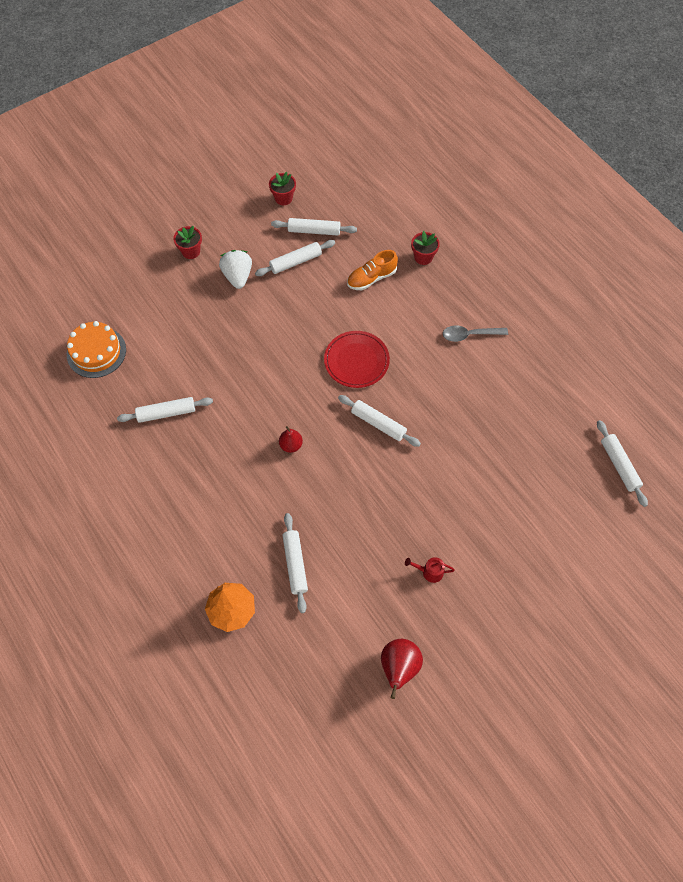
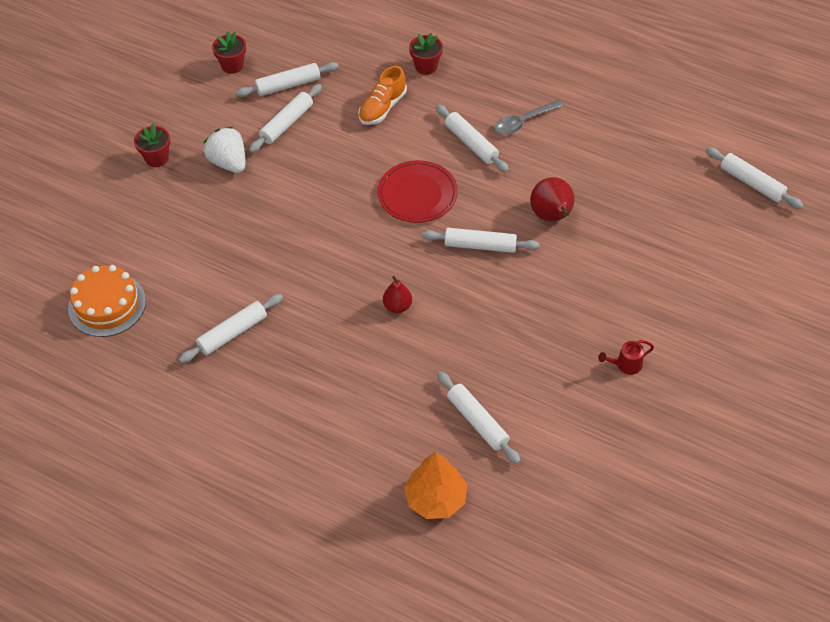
camera: 25 degrees left, 10 degrees down
red pear [381,639,423,699] -> red pear moved to [530,177,574,222]
none -> white rolling pin [436,104,509,172]

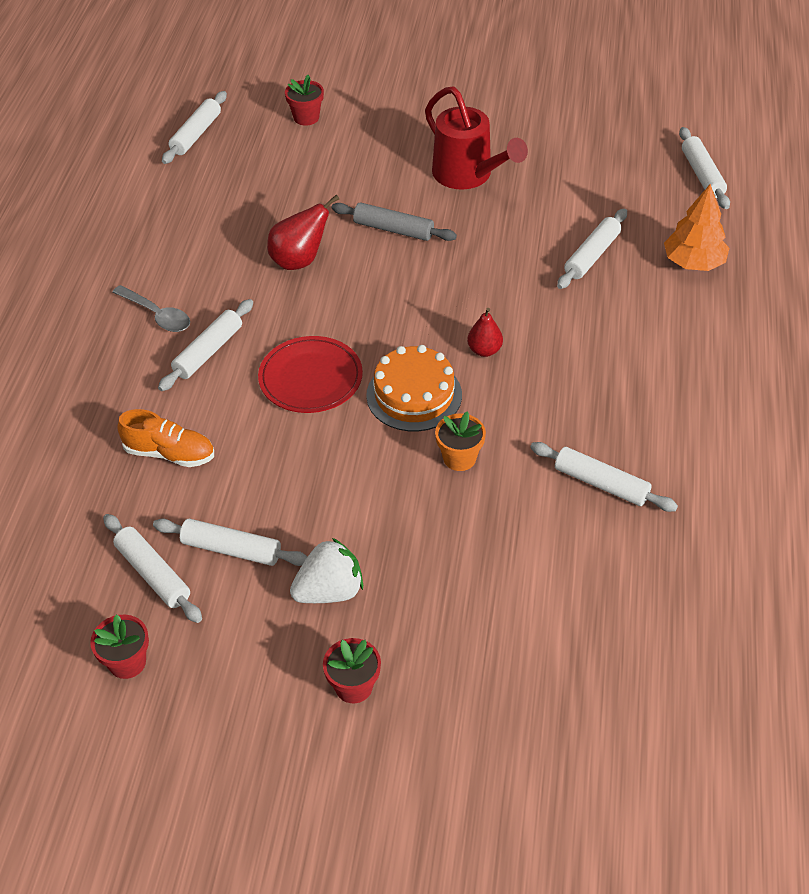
camera: 110 degrees left, 5 degrees down
orange cake [68,265,146,337] -> orange cake moved to [366,345,462,431]
white strawberry [204,127,245,173] -> white strawberry turned 150 degrees counterclockwise [290,538,363,603]
red flower pot [409,33,443,75] -> red flower pot moved to [285,75,324,126]
white rolling pin [422,228,540,253] -> white rolling pin moved to [679,127,730,209]
red watering can [598,340,654,375] -> red watering can [425,86,528,190], size x2.30
none -> grey rolling pin [332,203,457,241]
none -> orange flower pot [435,411,486,471]

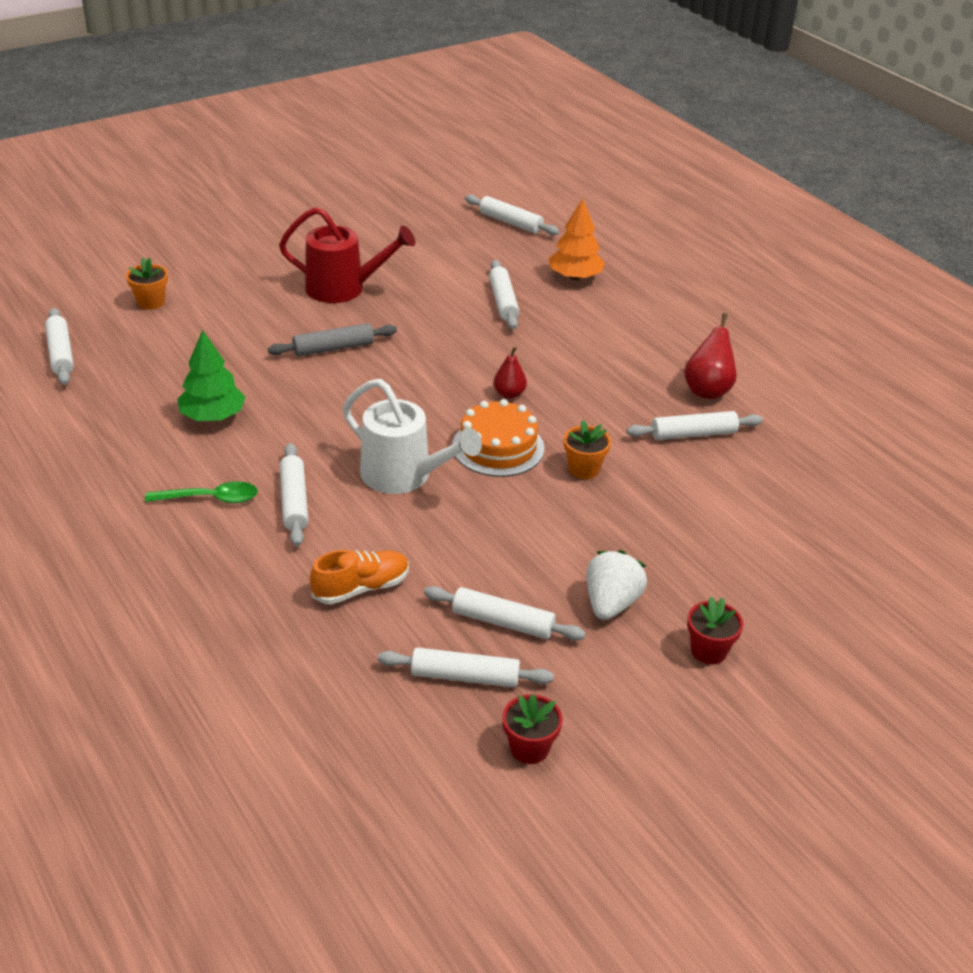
camera: 45 degrees left, 10 degrees down
grey spoon [112,285,190,332] -> green spoon [145,481,258,503]
white rolling pin [153,519,307,566] -> white rolling pin turned 45 degrees clockwise [424,586,586,641]
red plate [258,336,363,413] -> white watering can [343,379,482,494]
red pear [267,194,339,270] -> red pear moved to [684,313,737,399]
red flower pot [285,75,324,126] -> orange flower pot [126,258,168,310]
none -> green tree [178,330,246,421]

